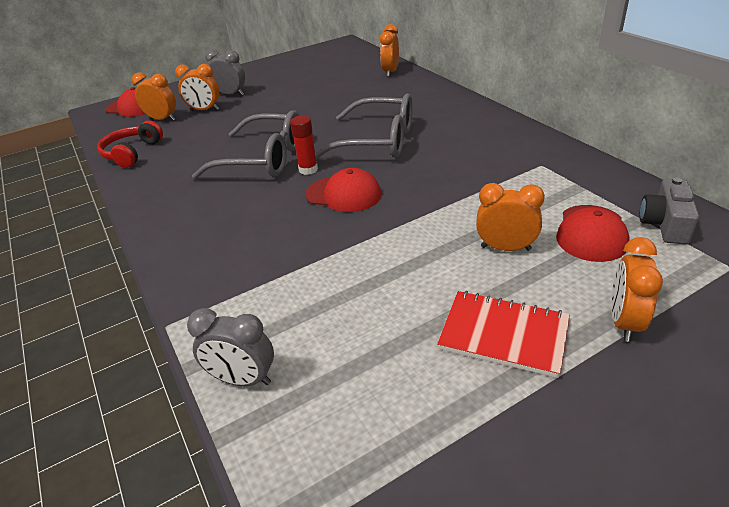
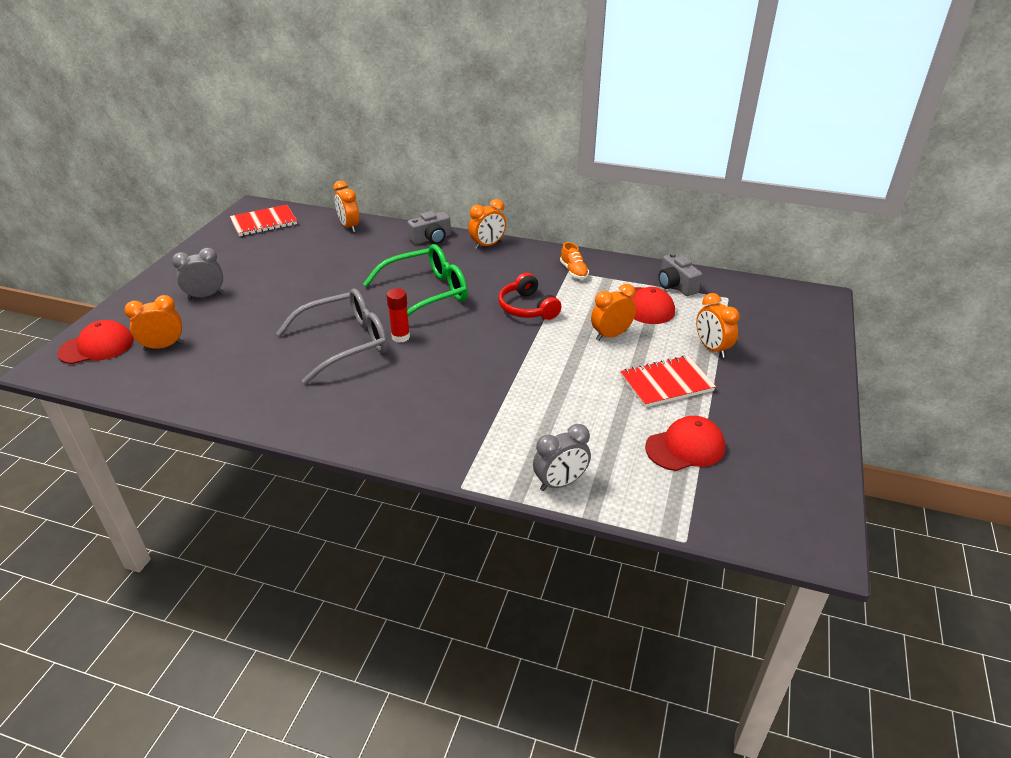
camera: 45 degrees left, 0 degrees up
red headphones [97,121,163,168] -> red headphones moved to [498,273,561,320]
orange clock [175,64,220,111] -> orange clock moved to [468,199,506,249]
red cap [305,168,381,212] -> red cap moved to [645,416,725,471]
grey glasses [315,94,413,159] -> green glasses [363,244,468,316]
none -> red notebook [230,205,297,236]
none -> grey camera [407,211,451,245]
none -> orange shoe [560,242,589,279]

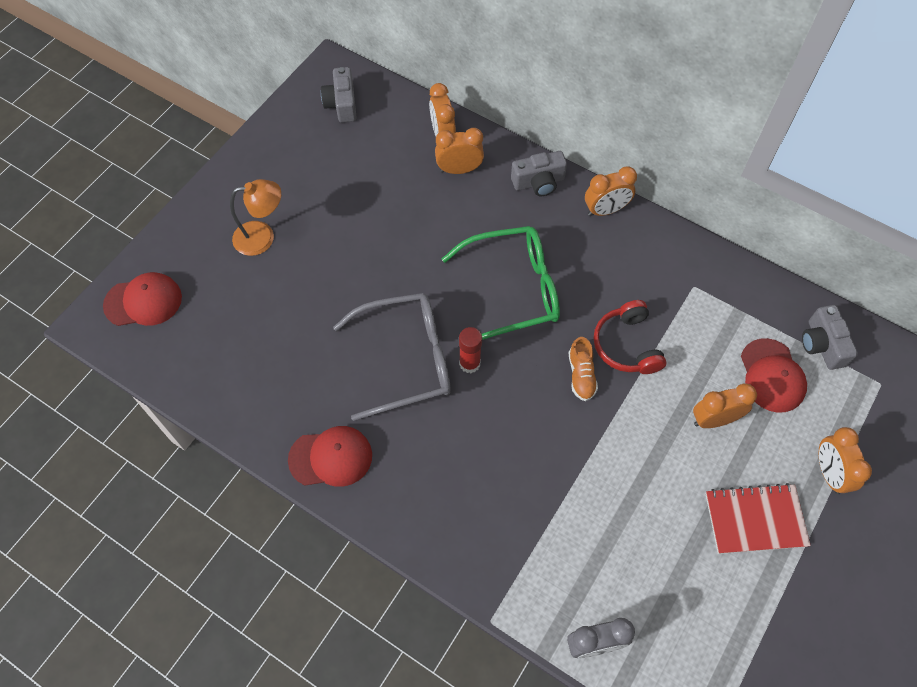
camera: 15 degrees right, 25 degrees up
orange clock [124,295,183,351] -> orange clock moved to [435,128,484,174]
grey clock [172,248,223,300] -> orange lamp [230,179,281,256]
red notebook [230,205,297,236] -> grey camera [321,67,357,123]
orange shoe [560,242,589,279] -> orange shoe moved to [569,337,598,401]
red cap [645,416,725,471] -> red cap moved to [288,426,372,487]

